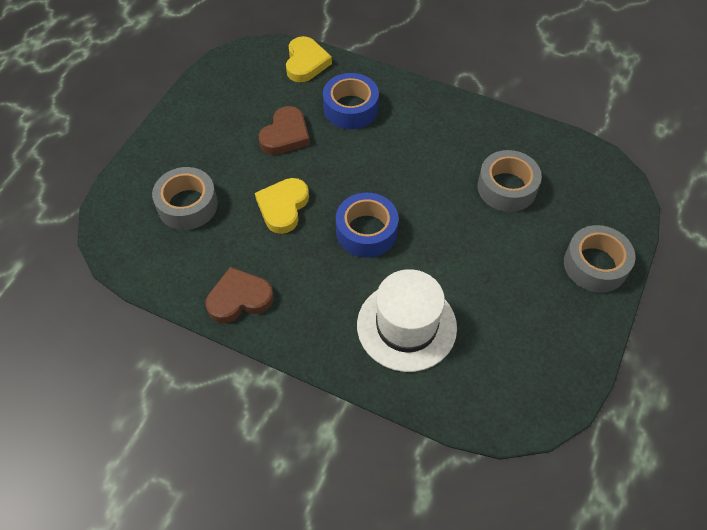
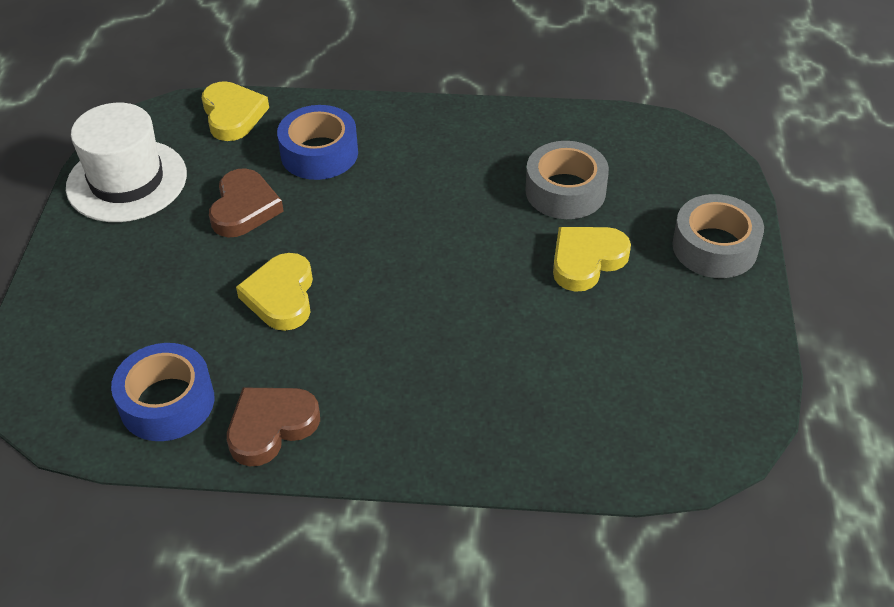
camera: 20 degrees left, 10 degrees down
grey tape [152,167,218,230] -> none
blue tape [336,193,398,258] -> blue tape moved to [111,343,214,441]
white hat [357,269,457,372] -> white hat moved to [66,103,187,222]
none -> yellow heart [553,227,631,292]

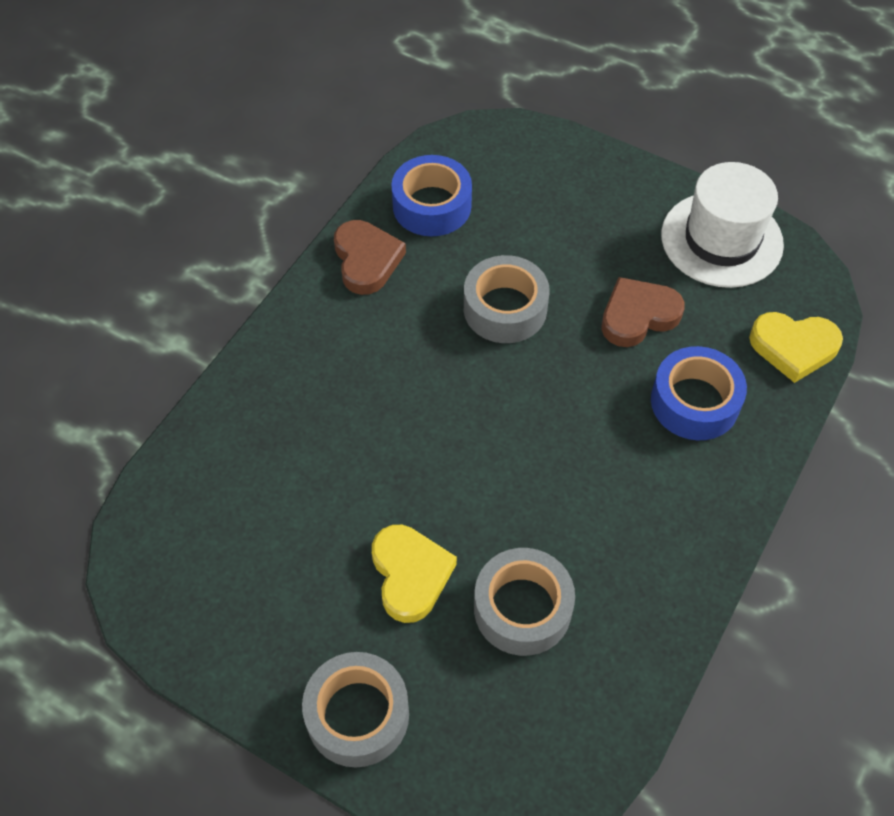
camera: 115 degrees right, 10 degrees up
brown heart [209,168,284,237] -> brown heart turned 120 degrees clockwise [601,277,684,347]
yellow heart [236,253,313,331] -> grey tape [464,255,550,343]

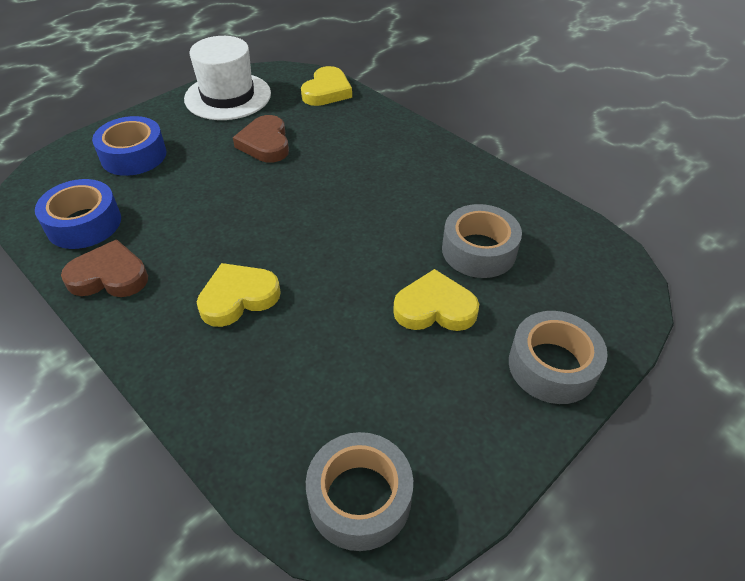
camera: 75 degrees left, 10 degrees down
grey tape [464,255,550,343] -> grey tape moved to [306,432,413,551]
blue tape [651,346,747,440] -> blue tape moved to [92,116,166,176]
none -> yellow heart [197,263,281,327]

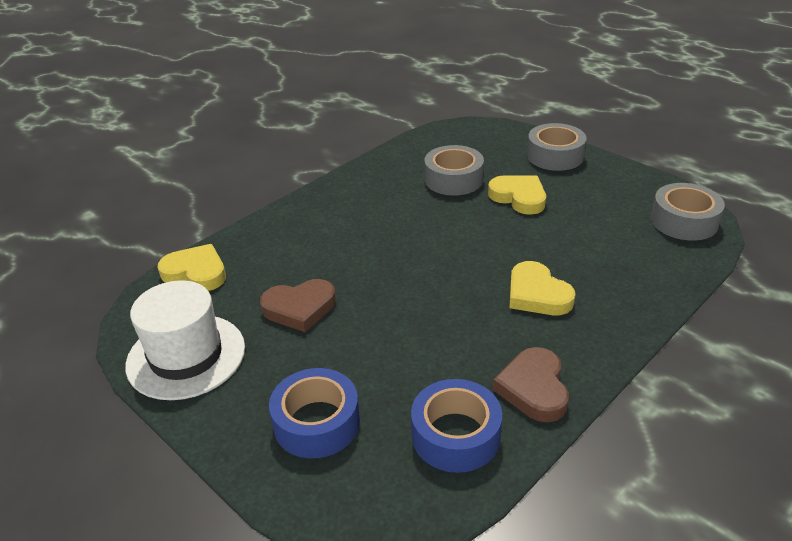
camera: 90 degrees left, 10 degrees down
yellow heart [393,269,479,331] -> yellow heart turned 135 degrees clockwise [488,175,546,215]

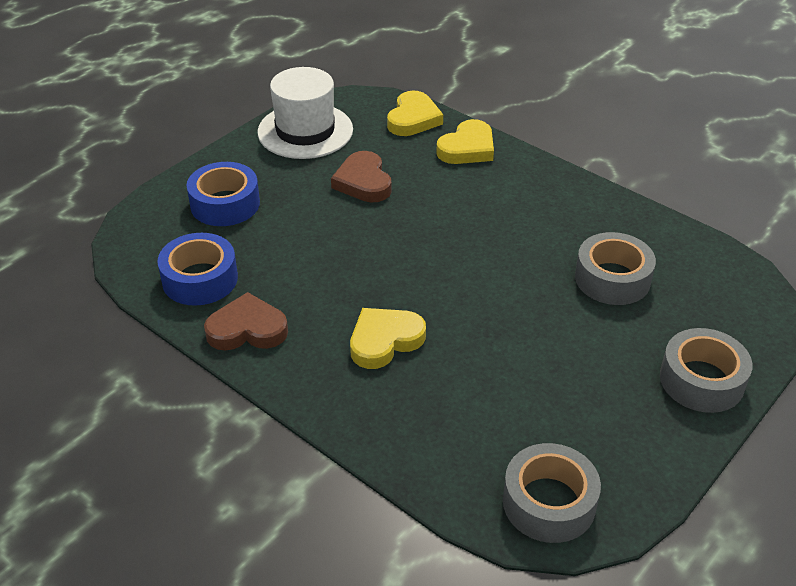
camera: 85 degrees right, 5 degrees up
yellow heart [488,175,546,215] -> yellow heart moved to [436,119,494,164]

